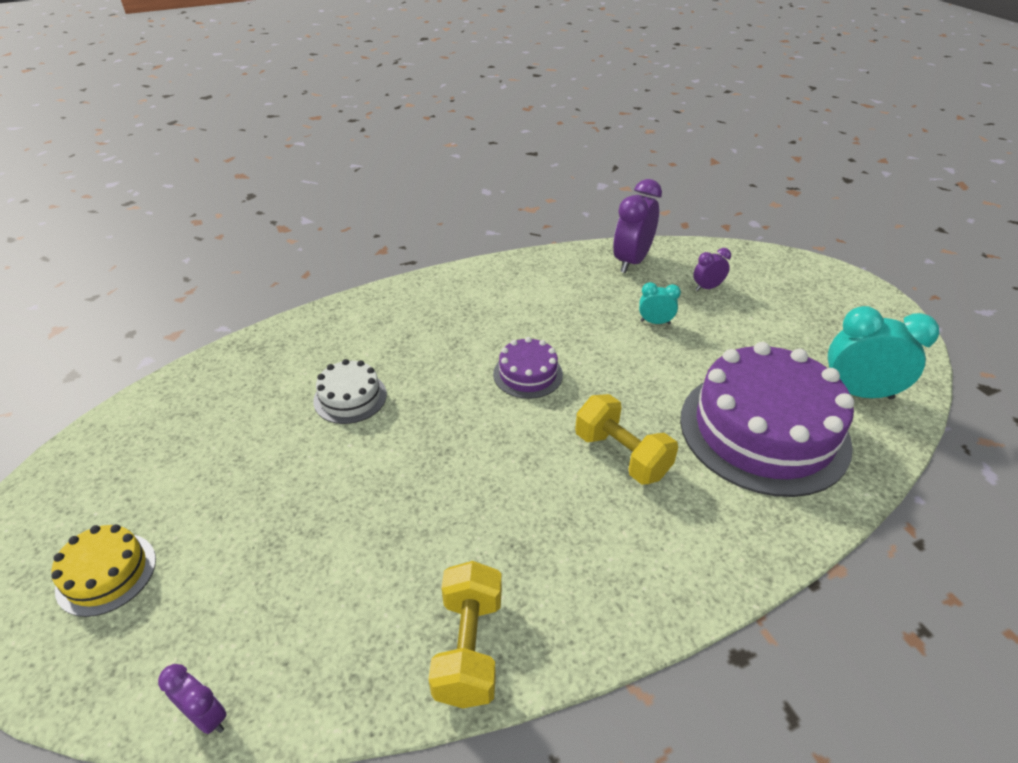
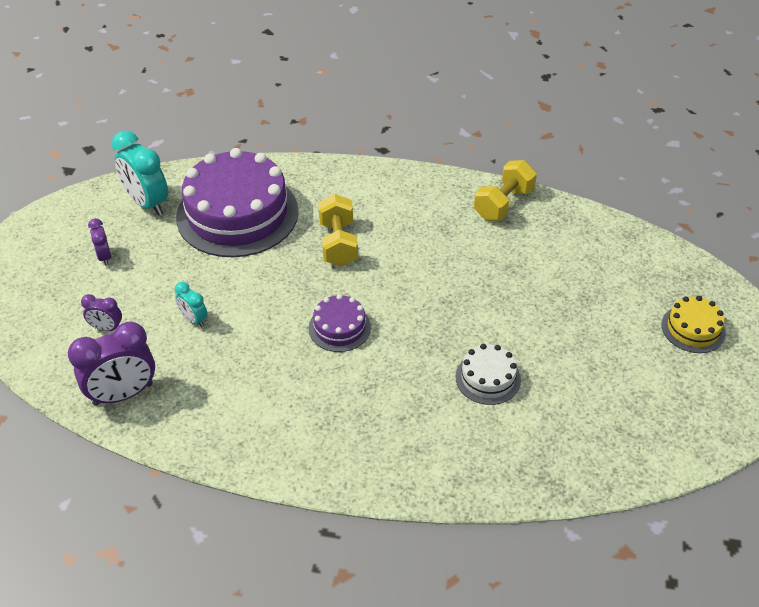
camera: 145 degrees left, 5 degrees up
purple clock [158,664,227,734] -> purple clock moved to [88,218,111,266]

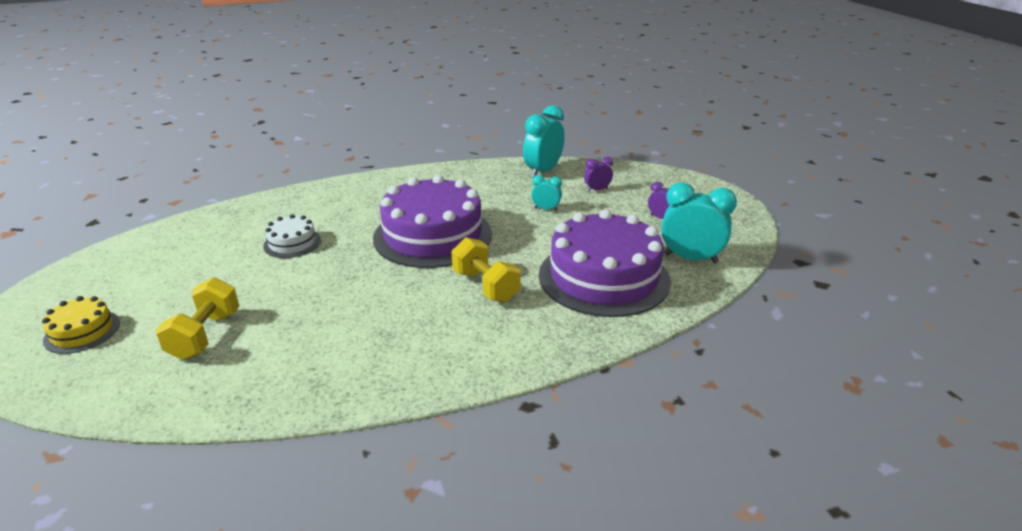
camera: 150 degrees right, 15 degrees down
purple clock [68,321,155,406] -> turquoise clock [523,105,565,178]
purple cake [309,294,371,352] -> purple cake [373,175,492,268], size x2.17
yellow dumbbell [474,160,537,221] -> yellow dumbbell moved to [156,277,239,360]

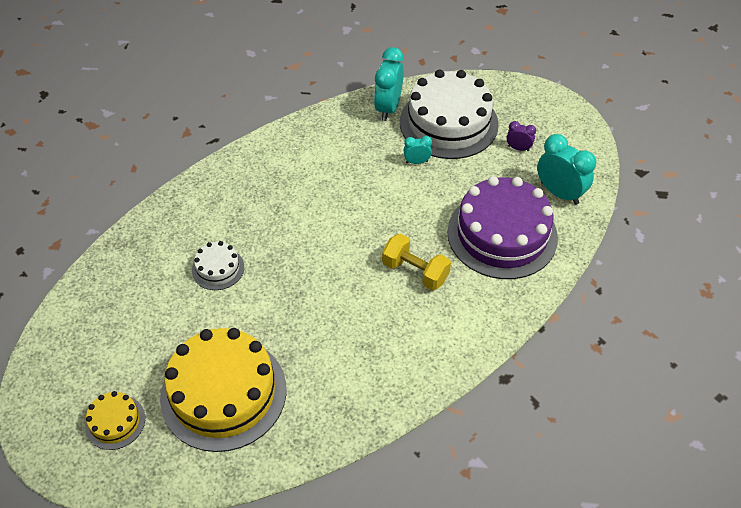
camera: 20 degrees left, 20 degrees up
yellow dumbbell [156,277,239,360] -> yellow cake [160,328,286,452]
purple cake [373,175,492,268] -> none
purple clock [584,157,613,192] -> white cake [400,70,499,159]
turquoise clock [661,182,737,263] -> turquoise clock turned 45 degrees clockwise [537,134,597,205]

